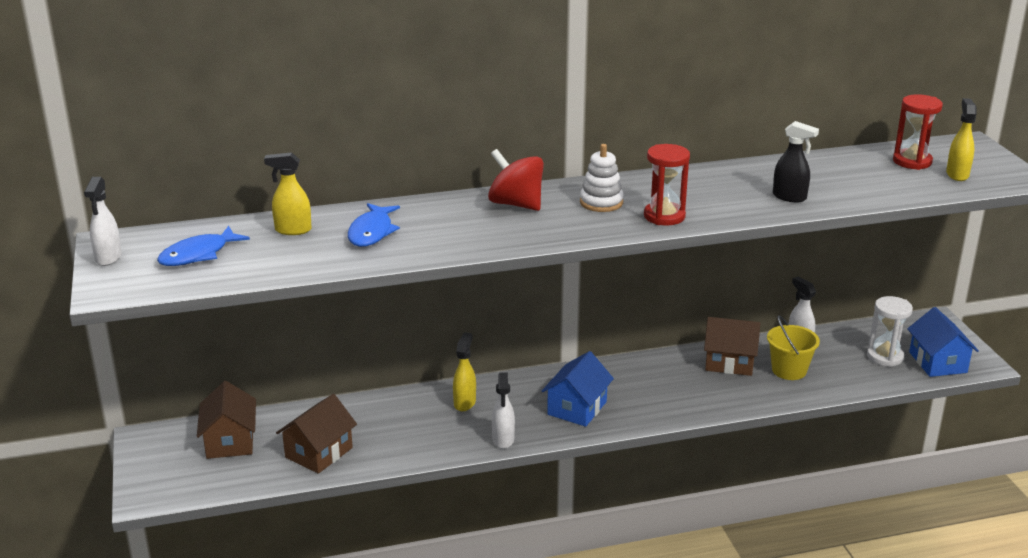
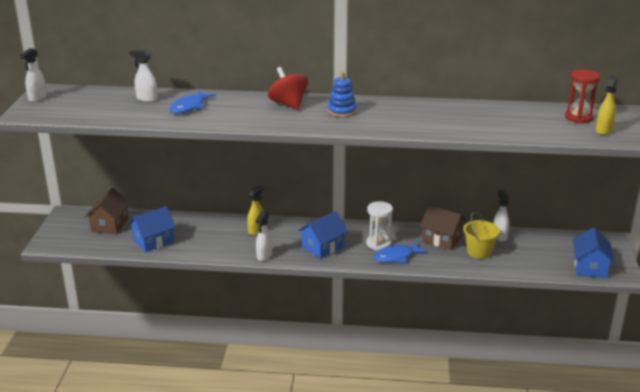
camera: 20 degrees right, 0 degrees up
blue fish [157,226,250,266] -> blue fish moved to [374,242,427,263]
yellow spray bottle [264,152,312,235] -> white spray bottle [129,50,158,102]
brown house [276,394,357,474] -> blue house [128,206,176,252]
white stacking toy [580,144,624,212] -> blue stacking toy [328,72,357,117]
red hourglass [644,144,690,225] -> none
black spray bottle [773,121,819,202] -> none
white hourglass [867,296,913,367] -> white hourglass moved to [366,201,393,250]

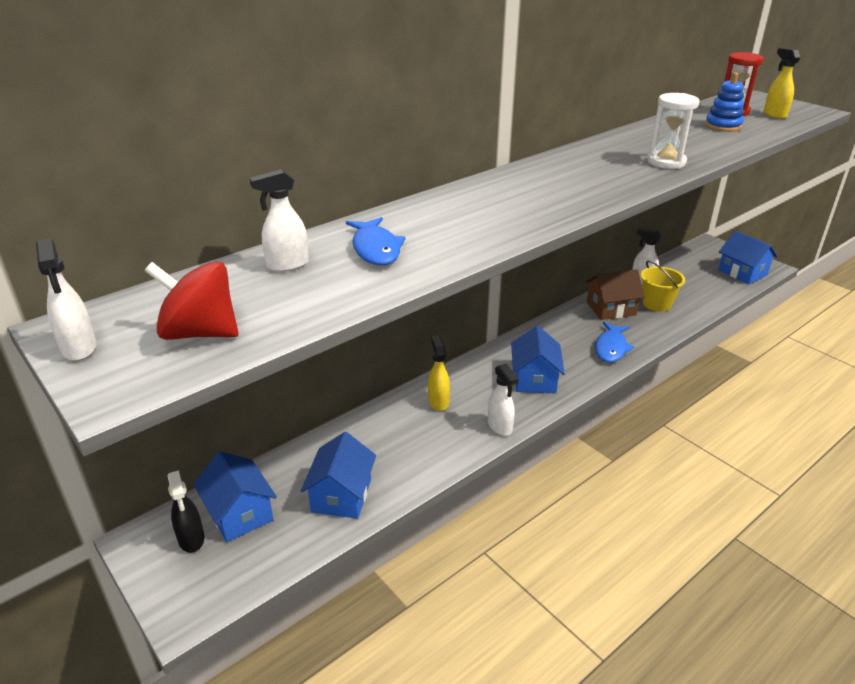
camera: 45 degrees left, 5 degrees up
brown house [85,188,130,234] -> blue house [193,451,277,542]
red spinning top [268,67,308,110] -> red spinning top moved to [145,262,239,340]
blue stacking toy [328,72,357,117] -> blue stacking toy moved to [705,72,744,132]
white hourglass [366,201,393,250] -> white hourglass moved to [648,93,700,169]
none -> black spray bottle [167,470,204,553]

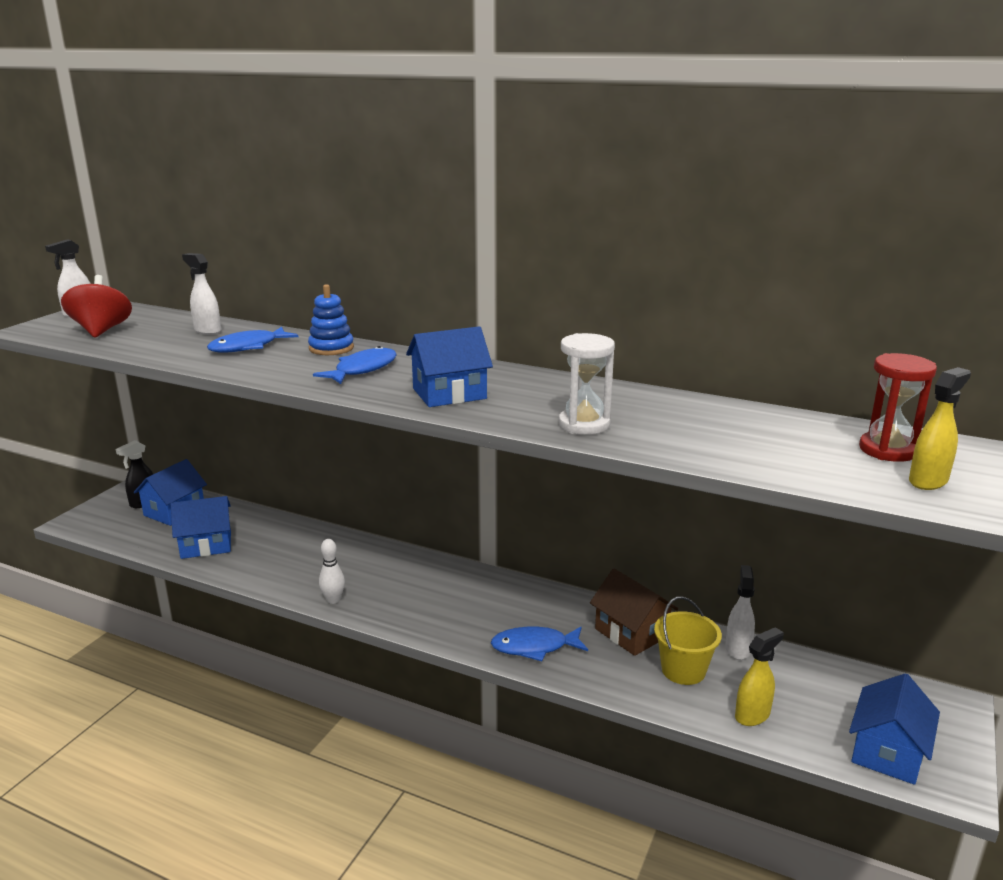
camera: 65 degrees right, 10 degrees down
yellow spray bottle [428,335,450,411] -> yellow spray bottle moved to [735,627,784,726]
white spray bottle [488,363,519,436] -> white bowling pin [319,539,345,604]
blue house [511,326,565,393] -> blue house moved to [406,326,493,407]
blue stacking toy [705,72,744,132] -> blue stacking toy moved to [308,284,354,355]
none -> blue fish [313,346,397,384]

